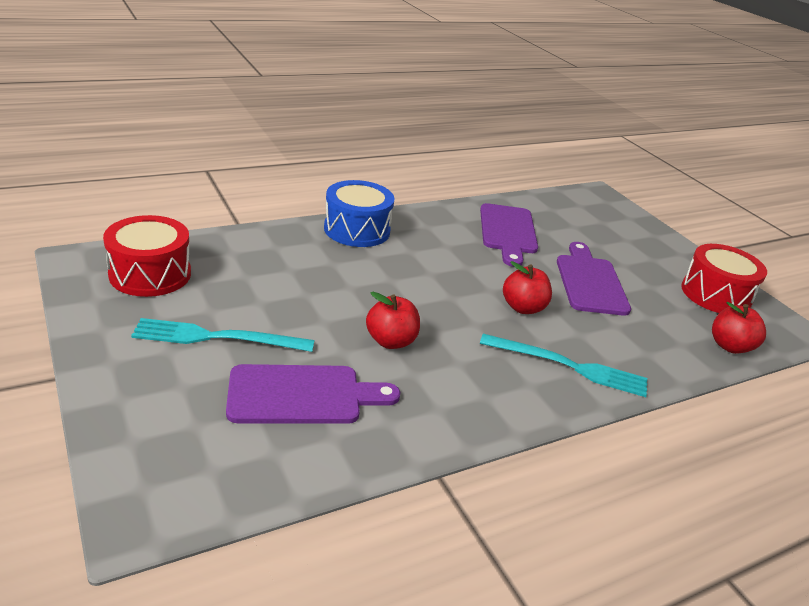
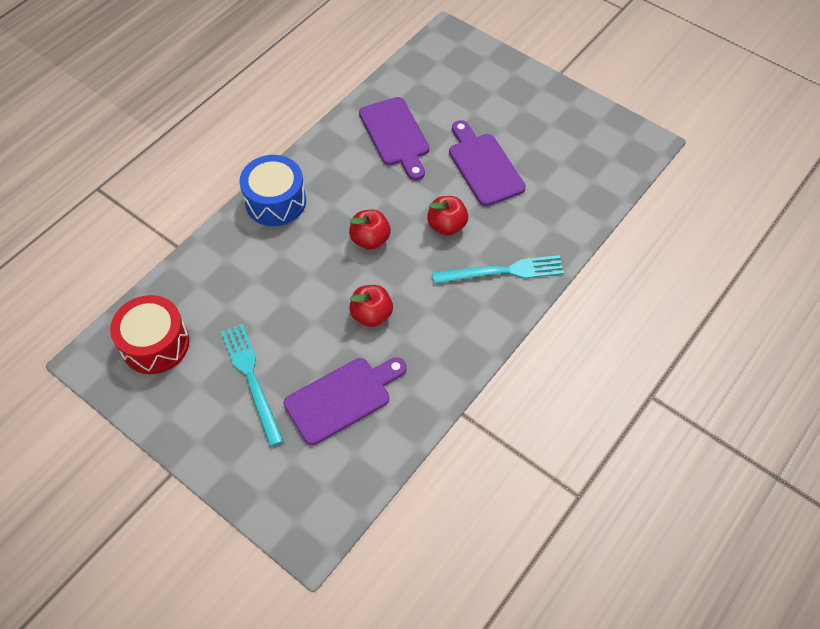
camera: 20 degrees left, 25 degrees up
turquoise fork [131,318,314,352] -> turquoise fork turned 90 degrees clockwise [221,324,284,447]
red drum [681,244,767,313] -> none
red apple [712,302,766,354] -> red apple moved to [349,210,391,250]

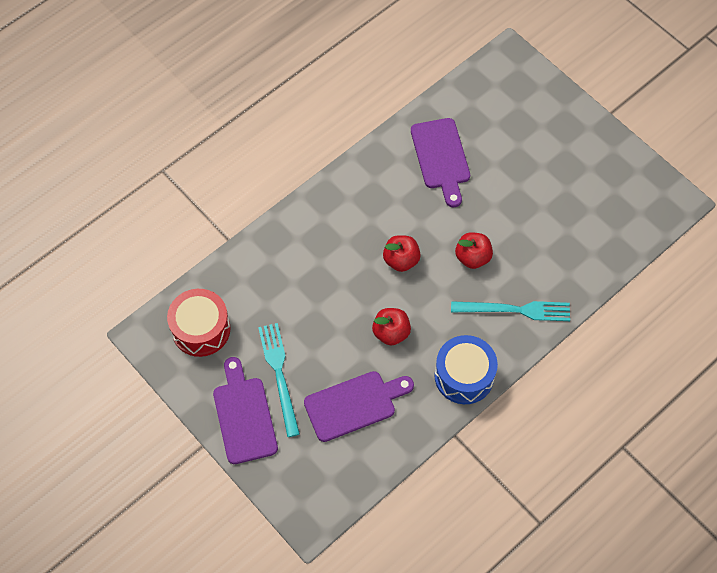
camera: 10 degrees right, 5 degrees up
blue drum [239,155,306,226] -> blue drum moved to [435,335,498,404]
purple cutting board [449,120,526,206] -> purple cutting board moved to [213,357,278,464]

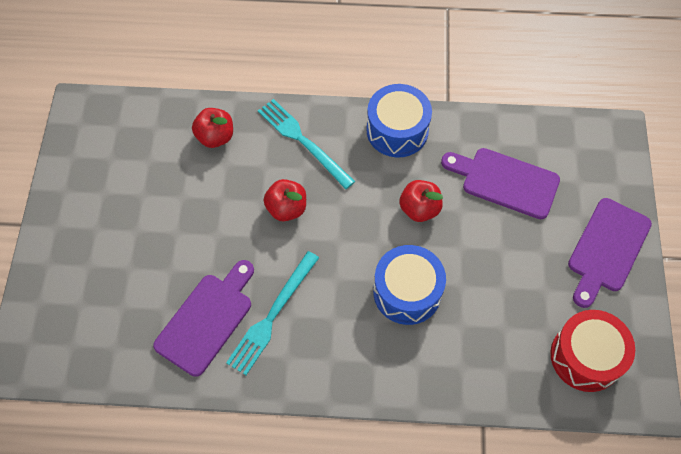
camera: 135 degrees left, 0 degrees up
turquoise fork [258,323,300,437] -> turquoise fork moved to [226,251,319,375]
red apple [383,235,421,272] -> red apple moved to [192,108,233,148]
none -> blue drum [373,245,446,325]

